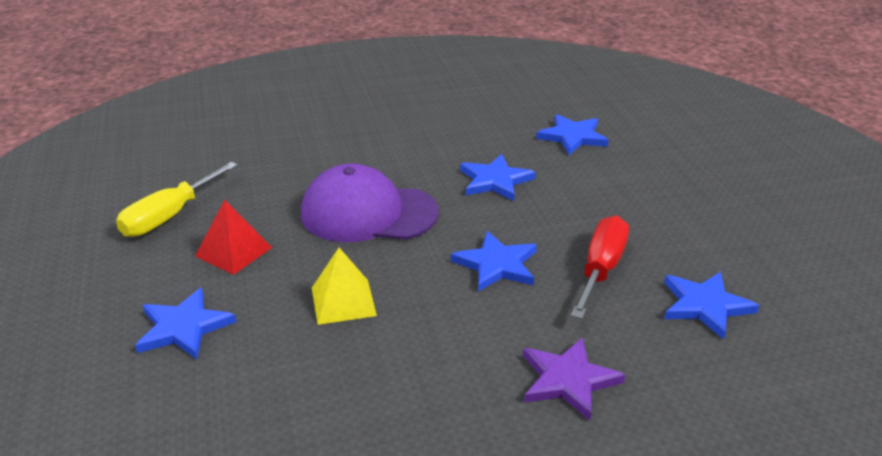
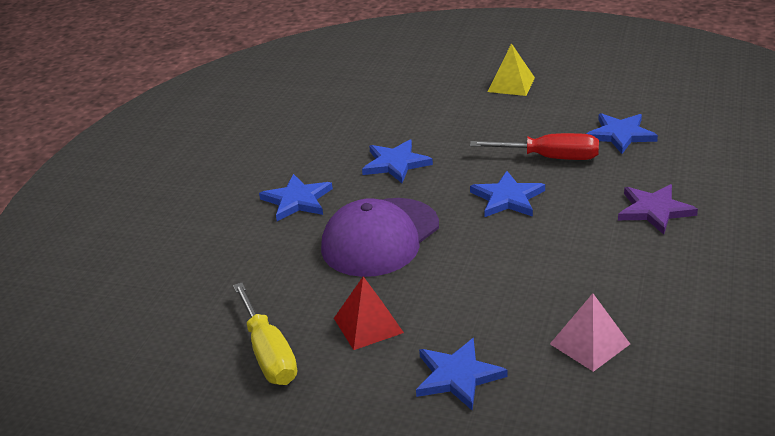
camera: 55 degrees left, 0 degrees up
yellow pyramid [312,248,377,325] -> yellow pyramid moved to [488,43,535,96]
blue star [536,114,609,155] -> blue star moved to [259,174,333,221]
red screwdriver [571,216,629,319] -> red screwdriver turned 135 degrees clockwise [470,133,599,160]
none -> pink pyramid [550,293,630,372]

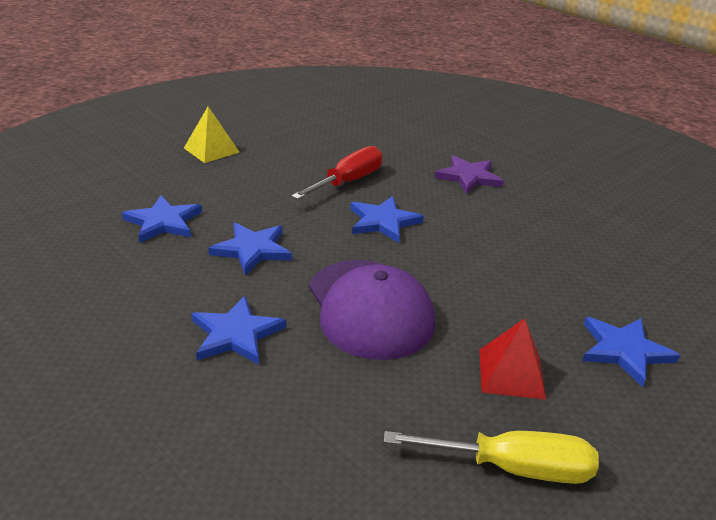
camera: 65 degrees left, 0 degrees up
pink pyramid [550,293,630,372] -> none
blue star [586,113,658,154] -> blue star moved to [122,195,202,243]

